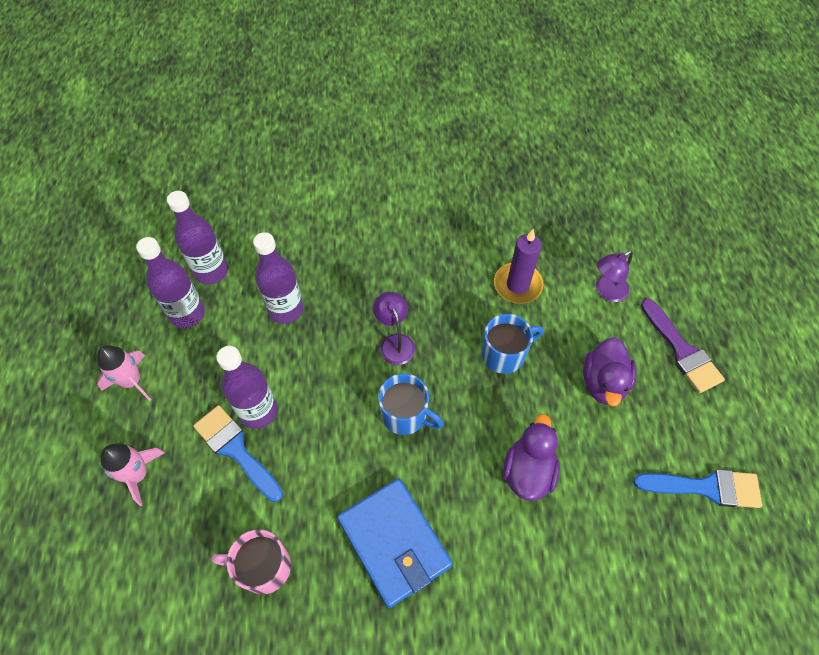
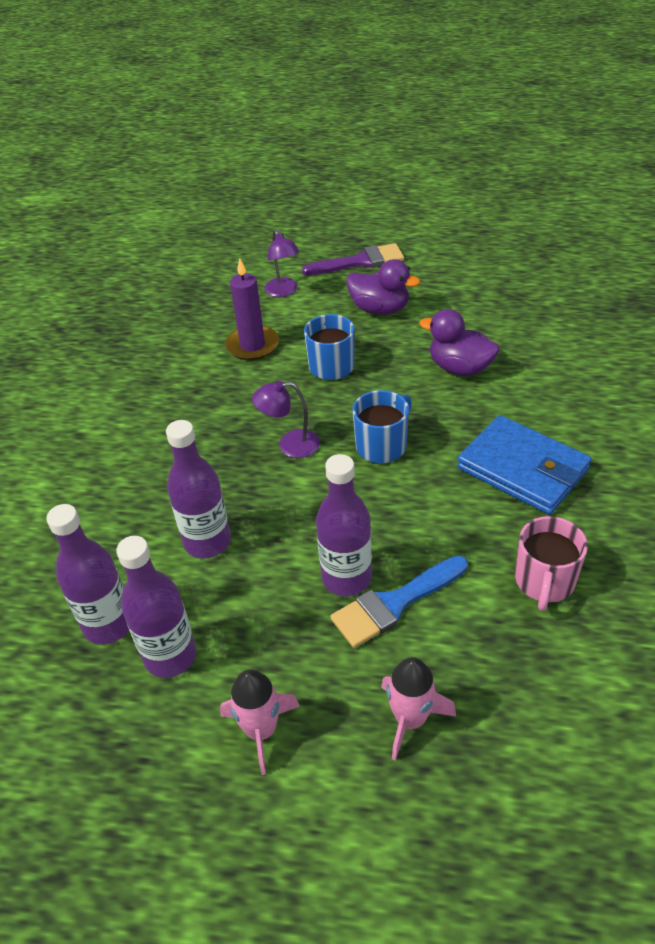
camera: 75 degrees left, 15 degrees down
blue wallet [337,478,453,608] -> blue wallet turned 60 degrees clockwise [457,415,592,515]
blue brush [633,469,762,508] -> none

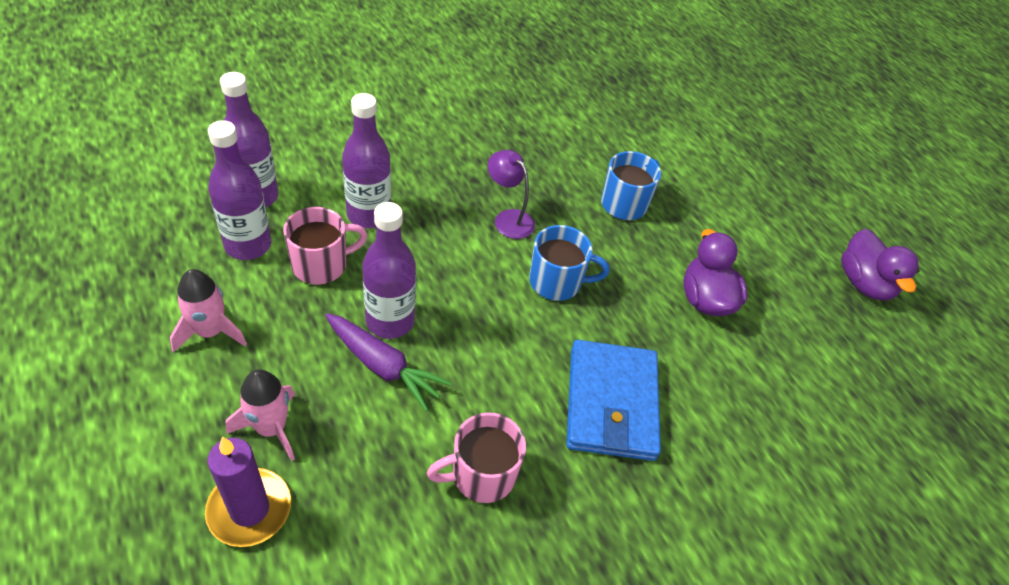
camera: 45 degrees right, 5 degrees up
purple candle [225,259,279,360] -> purple candle moved to [205,437,291,547]
purple lamp [264,230,300,297] -> none
purple brush [302,243,404,275] -> none
blue brush [330,556,468,648] -> purple carrot [325,313,452,411]
purple duck [346,259,420,315] -> purple duck moved to [841,229,919,301]
none -> pink mug [283,207,367,284]

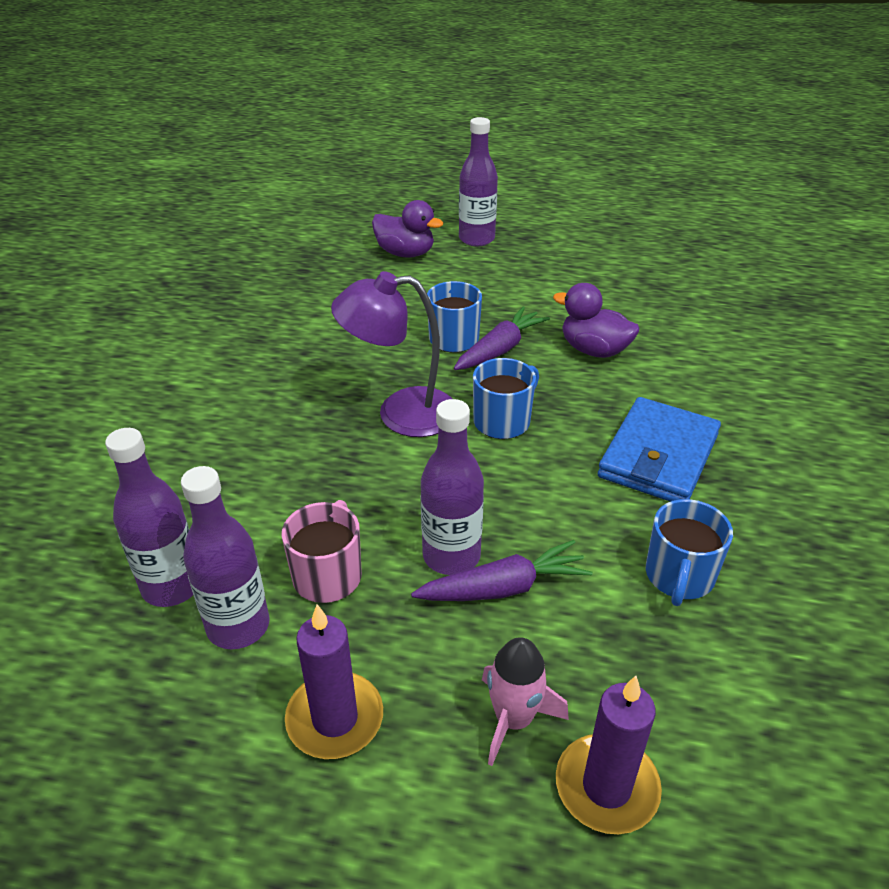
camera: 45 degrees left, 10 degrees down
pink rocket [170,269,247,352] -> purple candle [285,605,383,759]
purple bottle [342,93,391,228] -> purple bottle moved to [459,117,498,246]
pink mug [427,412,526,503] -> blue mug [646,499,733,606]
purple lamp [488,150,535,239] -> purple lamp [331,271,453,437], size x1.72
blue wallet [566,340,661,461] -> blue wallet turned 75 degrees clockwise [598,397,721,502]
purple duck [841,229,919,301] -> purple duck moved to [372,200,443,258]
none -> purple carrot [454,306,550,370]

